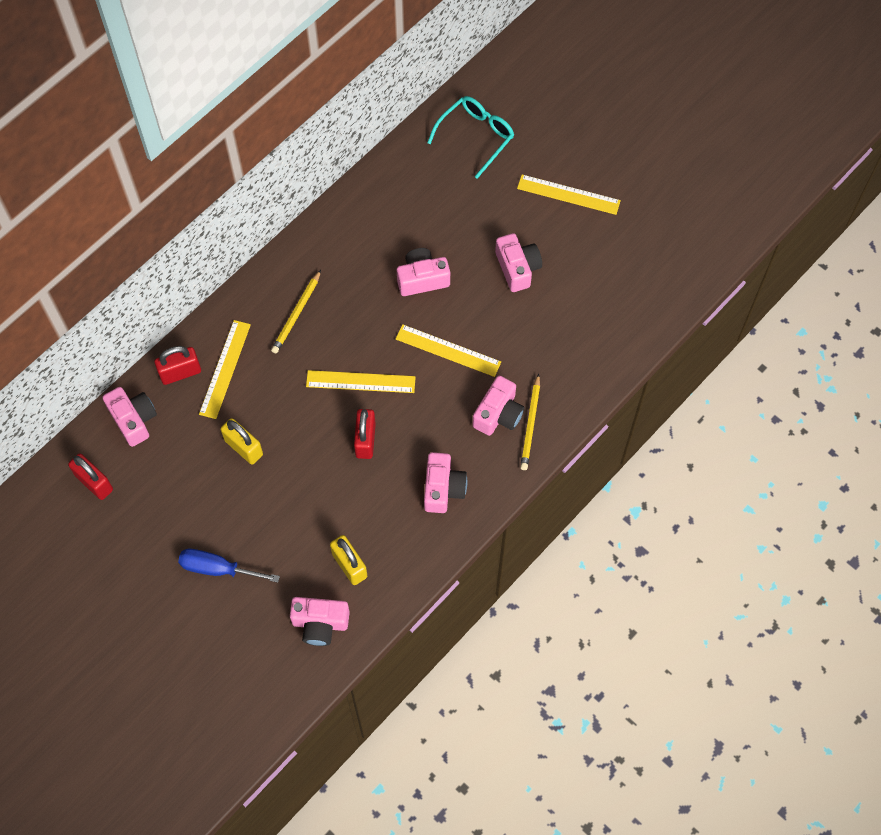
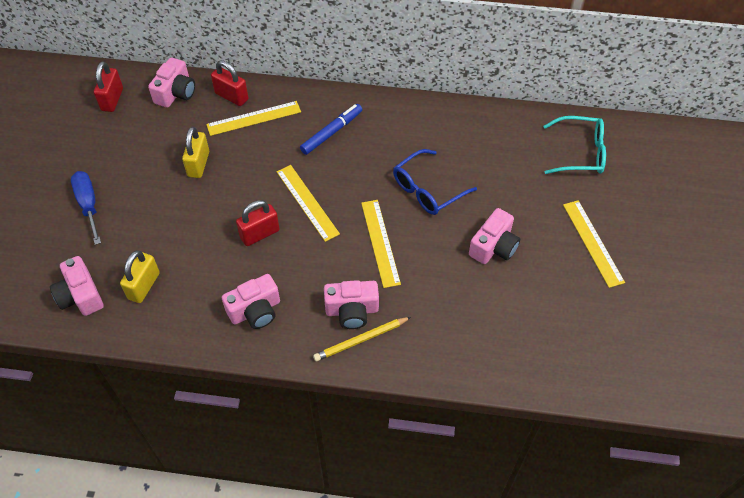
camera: 55 degrees right, 10 degrees down
yellow pencil [271,270,321,354] -> blue marker [300,104,362,155]
pink camera [397,248,450,296] -> blue glasses [393,149,477,215]

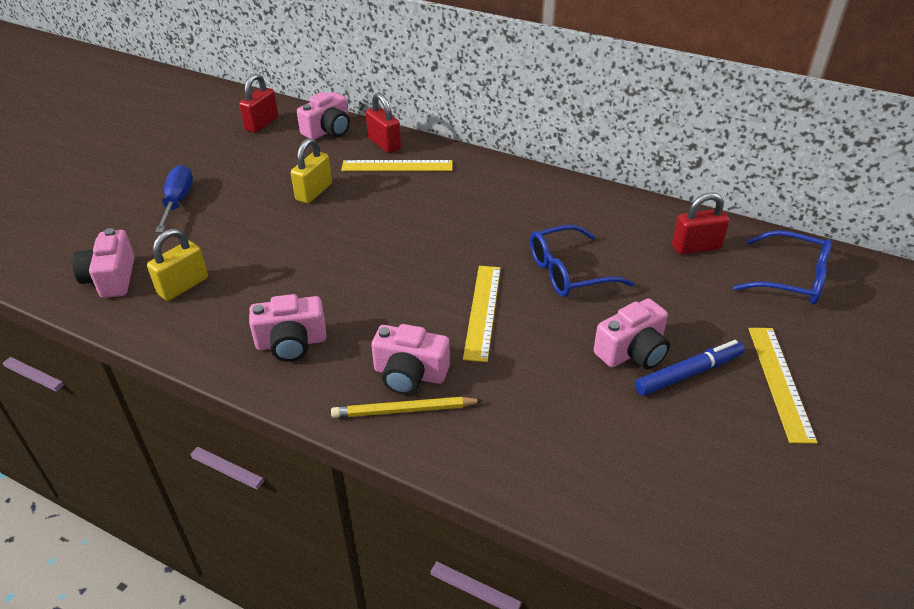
camera: 20 degrees right, 15 degrees down
red padlock [236,200,280,246] -> red padlock moved to [672,192,730,255]
yellow ruler [277,165,340,242] -> none
blue marker [300,104,362,155] -> blue marker moved to [635,340,745,396]
turquoise glasses [543,116,606,174] -> blue glasses [733,230,832,304]

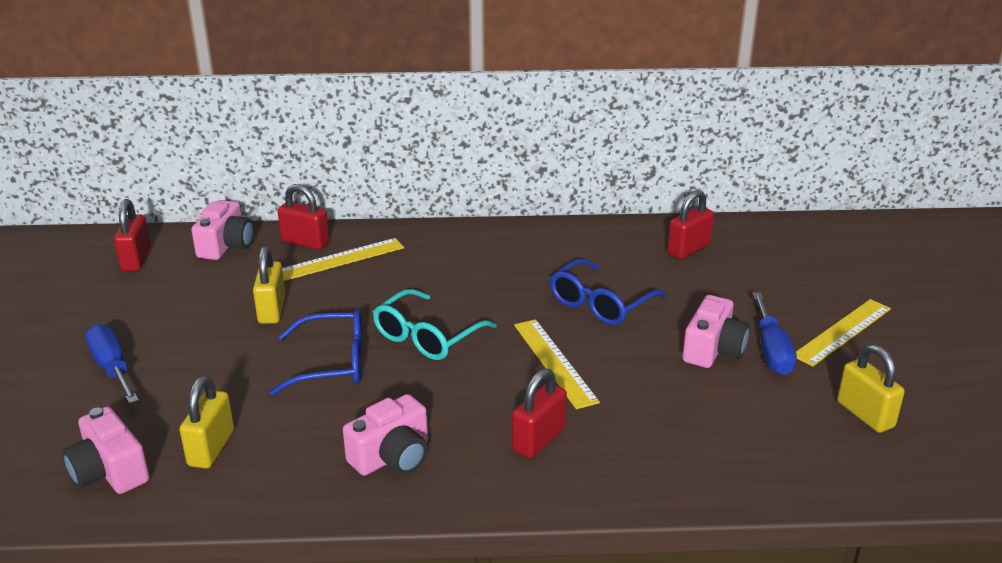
camera: 30 degrees left, 10 degrees down
yellow pencil [331,397,483,418] -> none
pink camera [371,324,450,395] -> red padlock [512,368,567,458]
blue marker [635,340,745,396] -> blue screwdriver [752,292,797,375]
blue glasses [733,230,832,304] -> blue glasses moved to [269,310,362,395]
yellow ruler [748,328,817,444] -> yellow ruler turned 75 degrees clockwise [796,299,891,367]
none -> turquoise glasses [373,289,497,360]
none -> yellow padlock [837,344,905,433]

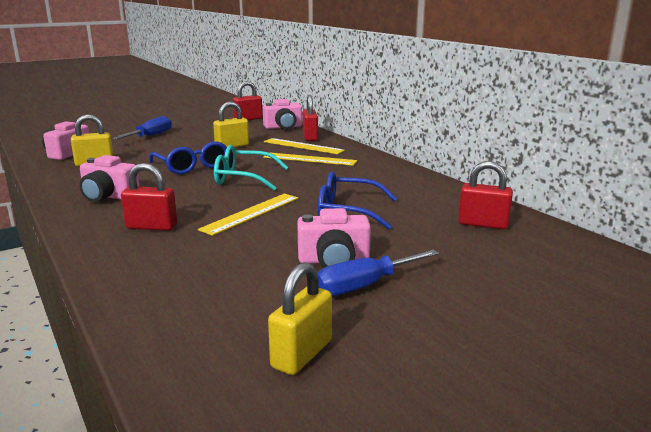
camera: 60 degrees right, 10 degrees down
yellow ruler [796,299,891,367] -> yellow ruler moved to [263,152,357,166]

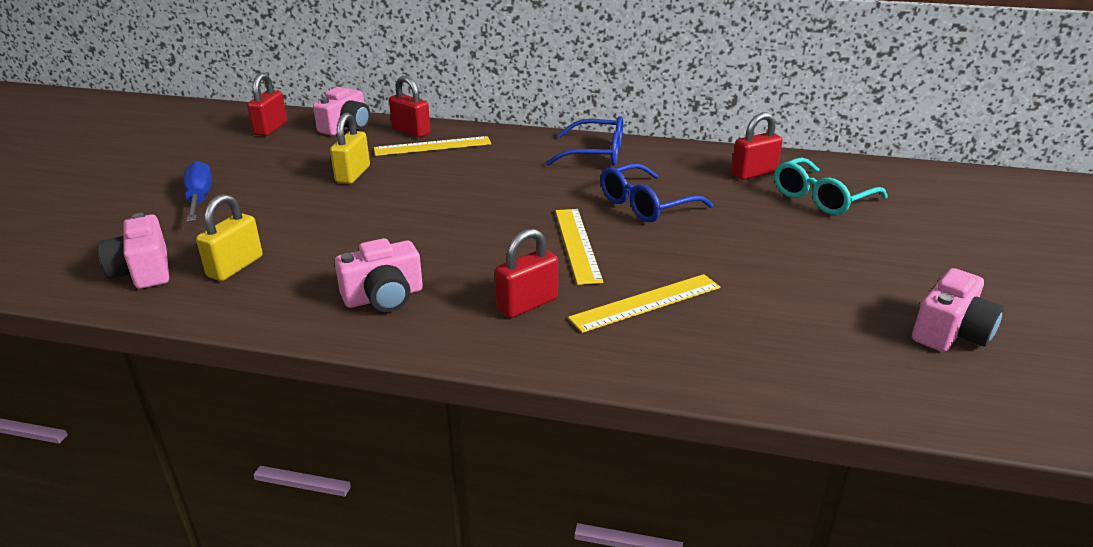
camera: 45 degrees left, 10 degrees up
blue glasses [149,142,227,174] -> blue glasses moved to [546,116,623,166]
turquoise glasses [214,145,288,190] -> turquoise glasses moved to [774,157,888,215]
yellow ruler [263,152,357,166] -> yellow ruler moved to [568,274,720,333]
yellow padlock [268,262,332,375] -> none
pink camera [297,208,371,268] -> pink camera moved to [912,268,1004,352]
blue screwdriver [318,250,439,296] -> none

